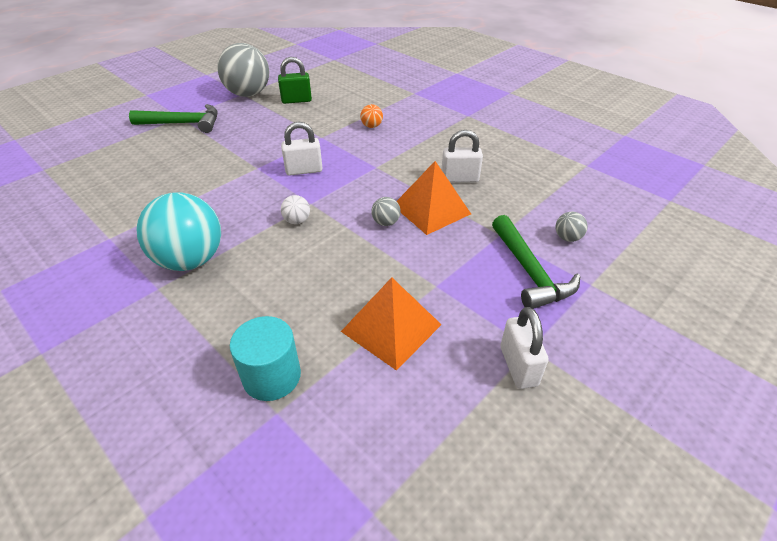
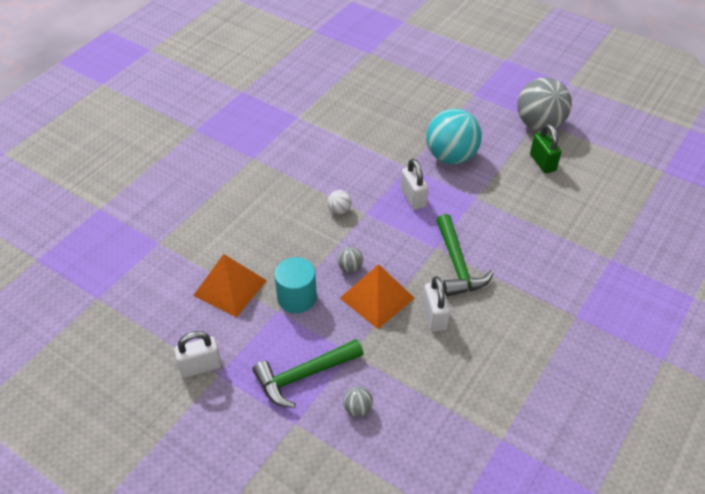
camera: 80 degrees right, 5 degrees up
green hammer [129,104,218,133] -> green hammer moved to [436,214,494,296]
turquoise ball [136,192,221,271] -> turquoise ball moved to [426,109,482,164]
turquoise cylinder [230,316,301,401] -> turquoise cylinder moved to [274,257,317,313]
orange ball [360,104,383,128] -> none

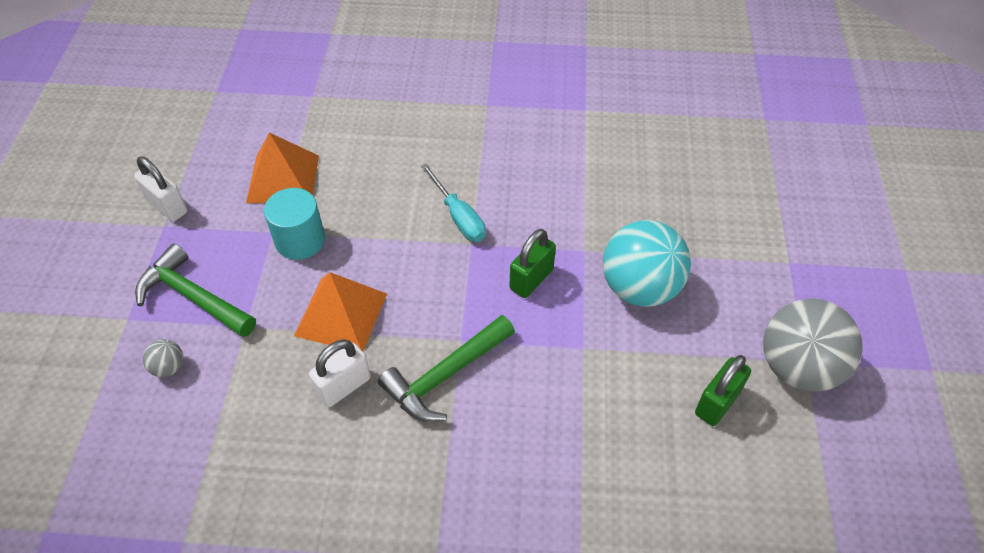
camera: 60 degrees right, 5 degrees up
white ball [327,190,351,214] -> turquoise screwdriver [421,163,486,242]
grey ball [337,247,363,273] -> none
white padlock [401,159,428,210] -> green padlock [509,229,556,298]

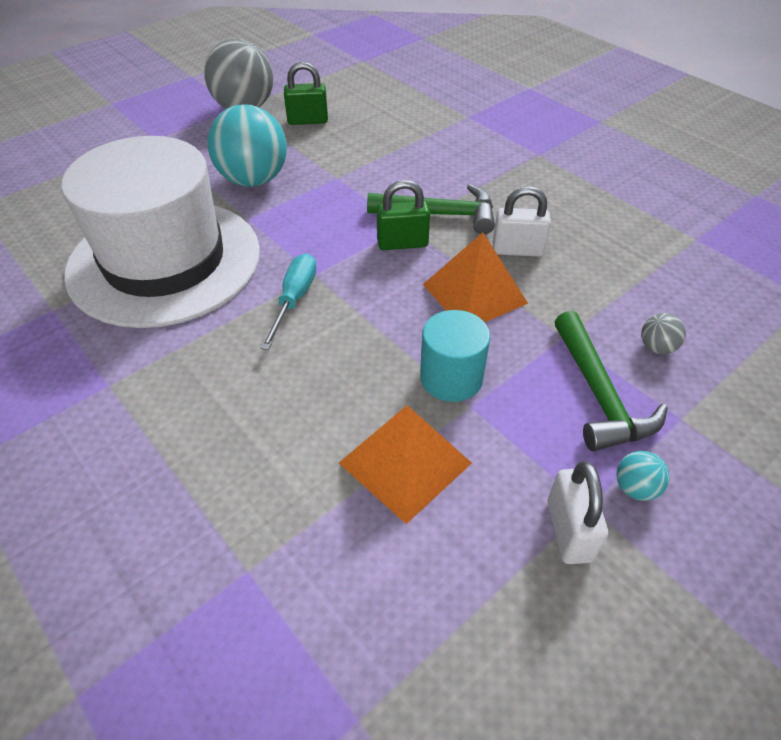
camera: 135 degrees left, 5 degrees down
green padlock [509,229,556,298] -> green padlock moved to [376,180,430,250]
none -> white hat [61,136,260,328]
none -> turquoise ball [617,451,670,501]

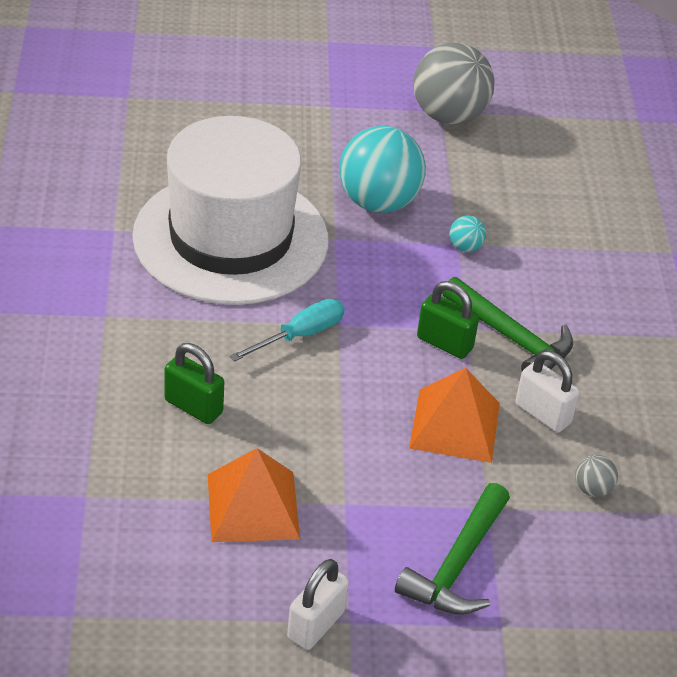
camera: 35 degrees right, 5 degrees down
green padlock [284,62,328,125] -> green padlock moved to [164,343,224,424]
turquoise cylinder [420,310,490,402] -> none
turquoise ball [617,451,670,501] -> turquoise ball moved to [449,215,486,252]
grey ball [641,313,686,354] -> grey ball moved to [575,455,618,497]

